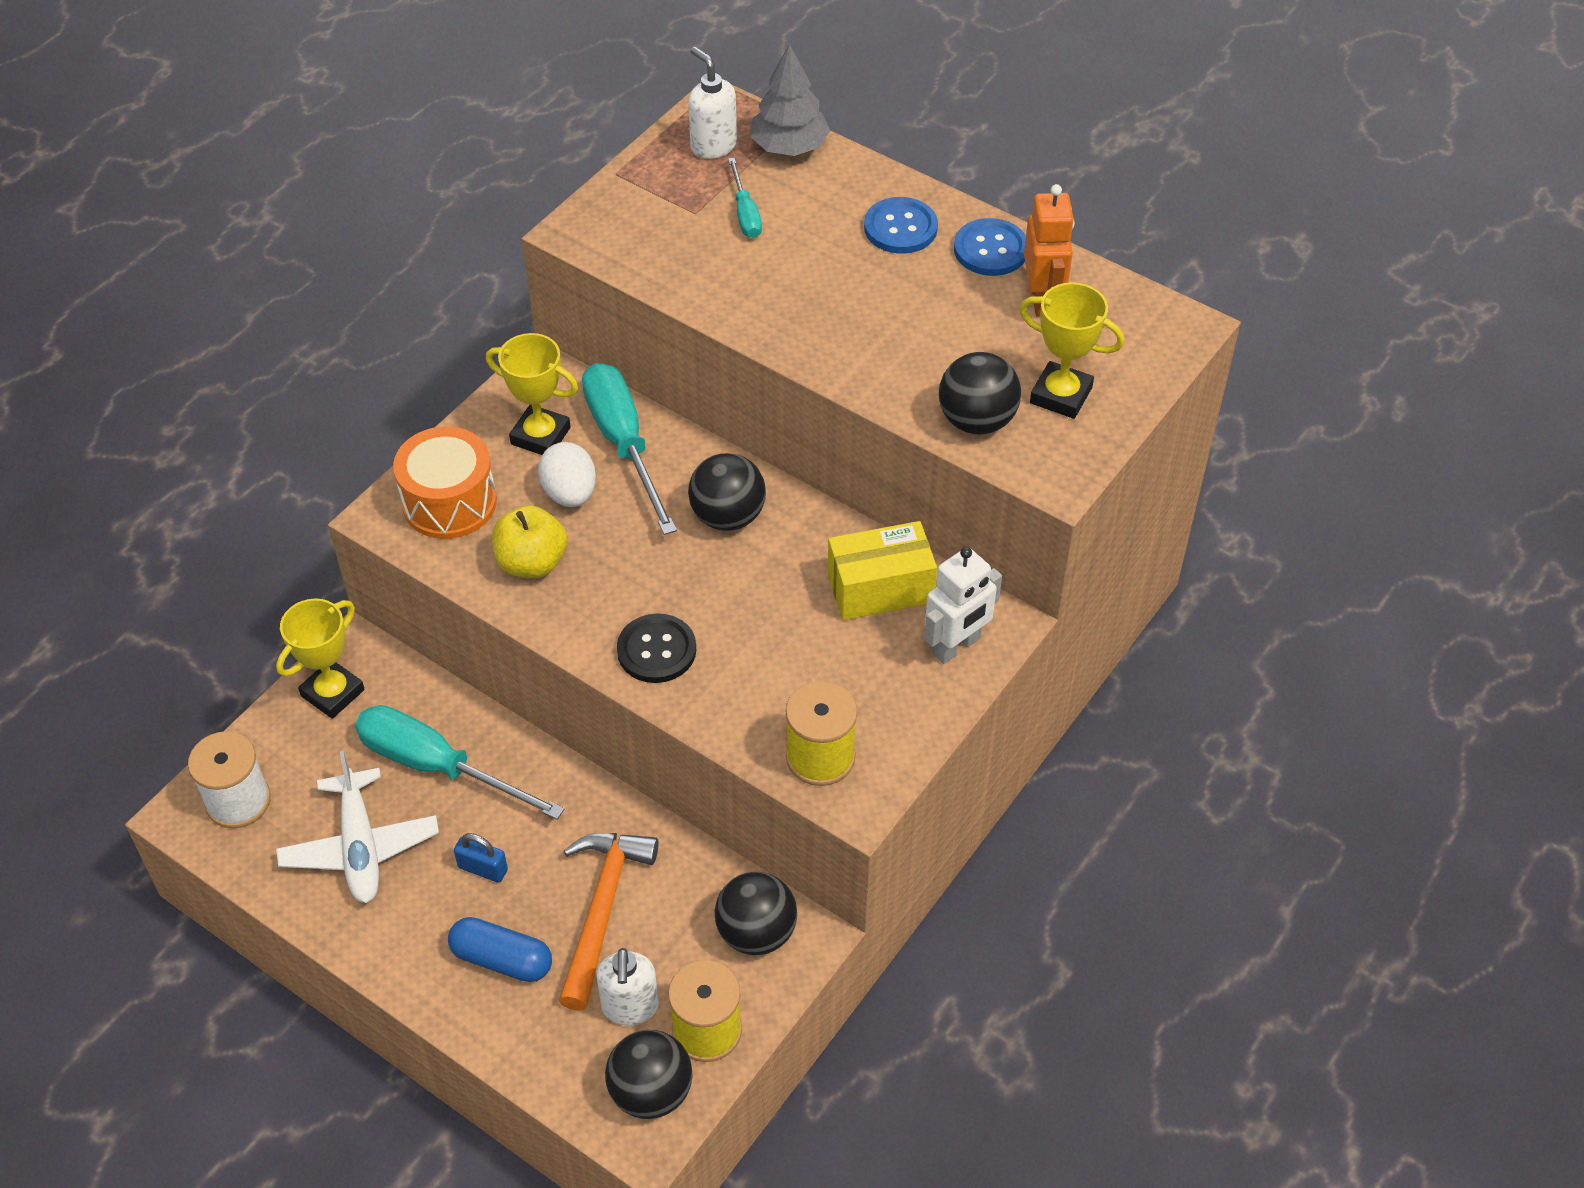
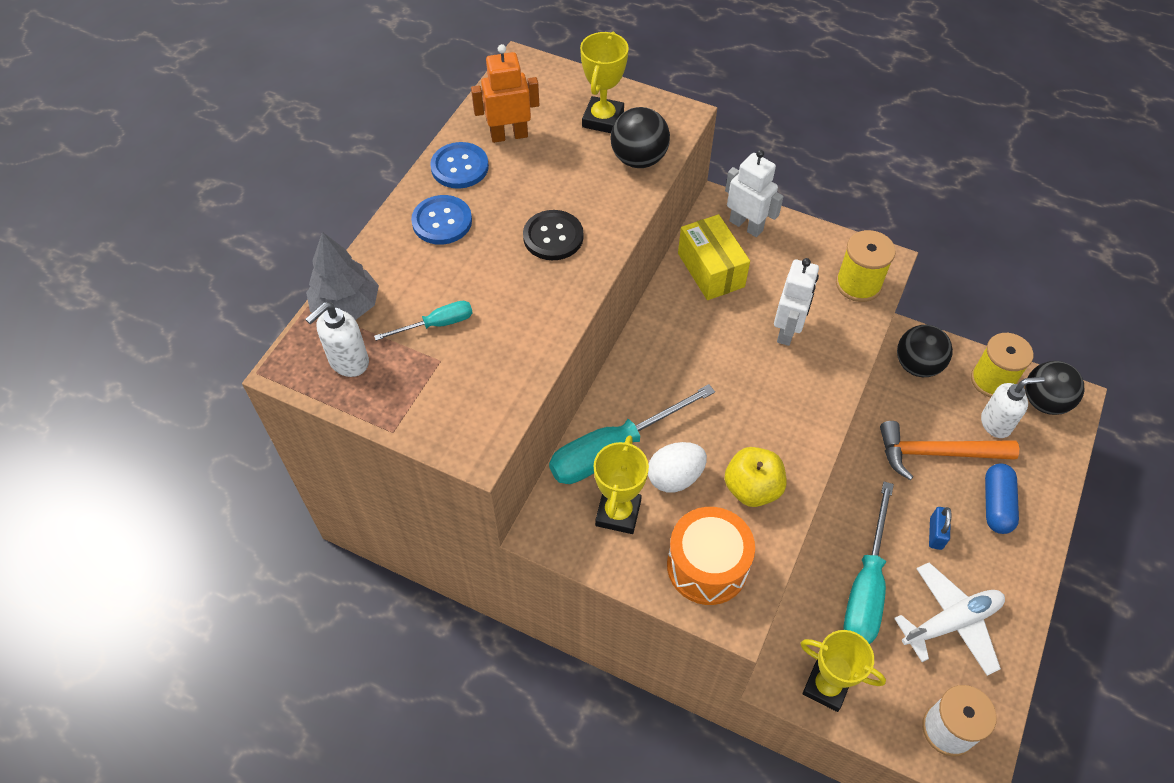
camera: 100 degrees left, 5 degrees up
black button [617,613,696,683] -> black button moved to [523,210,583,260]
black ball [688,453,766,531] -> none
none -> white robot [774,258,819,346]

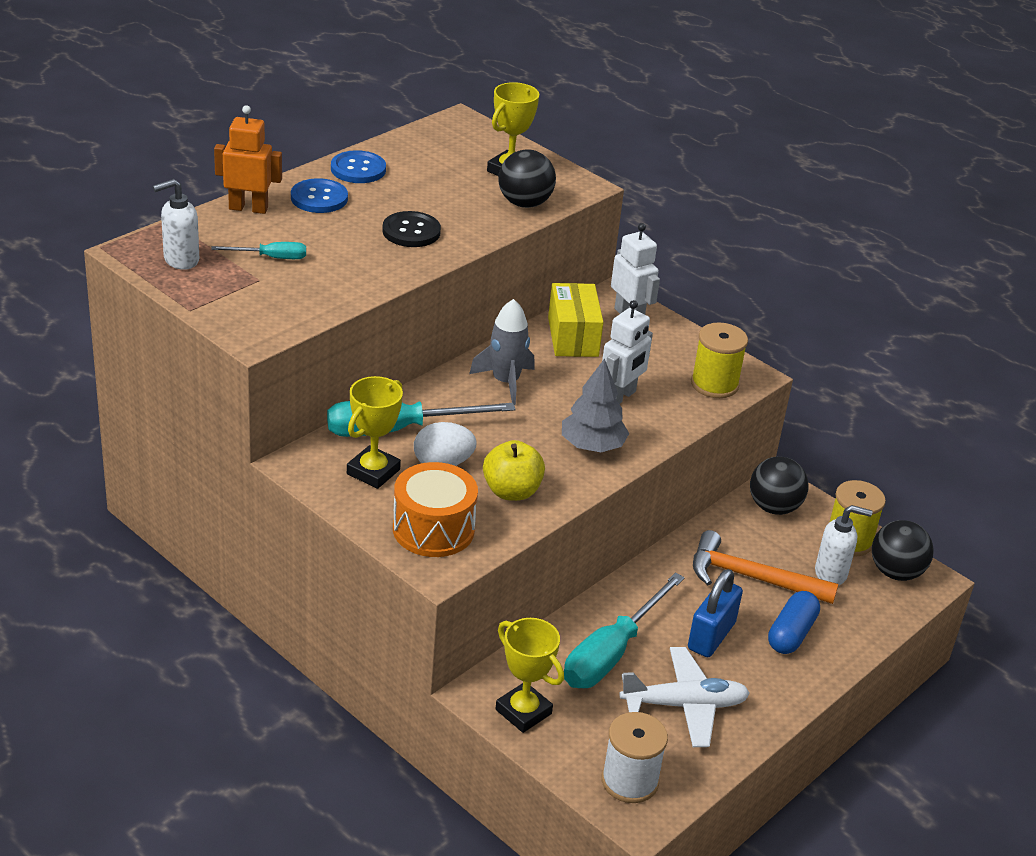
camera: 15 degrees right, 20 degrees down
grey tree [306,232,379,320] -> grey tree moved to [562,358,630,452]
orange robot [471,44,539,143] -> orange robot moved to [214,105,282,214]
blue padlock [929,507,952,550] -> blue padlock [688,569,743,657], size x1.69
none -> grey rocket [469,299,535,405]

